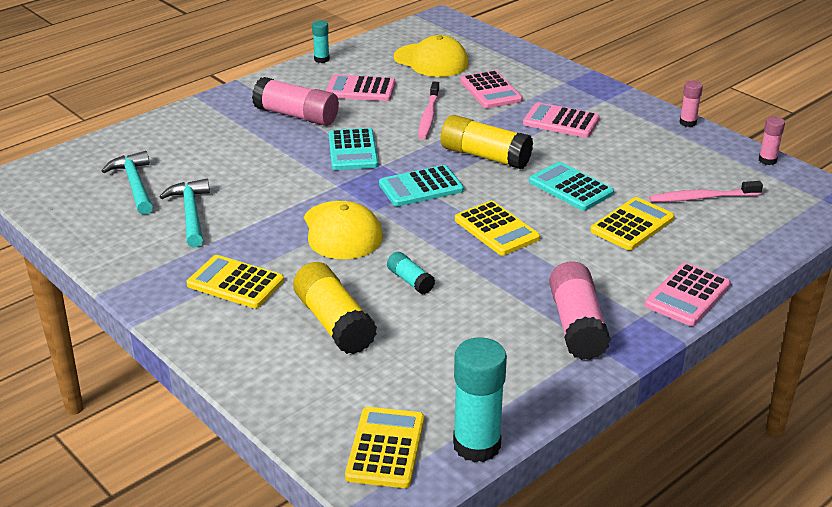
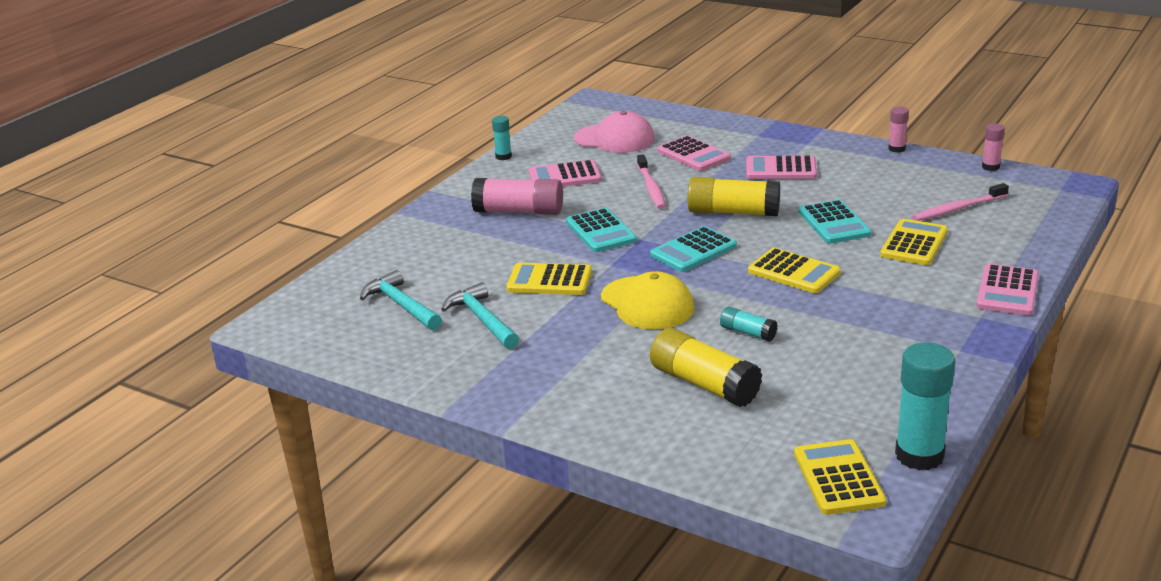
camera: 15 degrees left, 5 degrees down
yellow calculator [187,255,284,308] -> yellow calculator moved to [506,263,592,295]
yellow cap [394,35,469,77] -> pink cap [574,111,655,153]
turquoise calculator [529,162,614,211] -> turquoise calculator turned 135 degrees counterclockwise [799,200,872,244]
pink glue stick [549,261,611,360] -> none

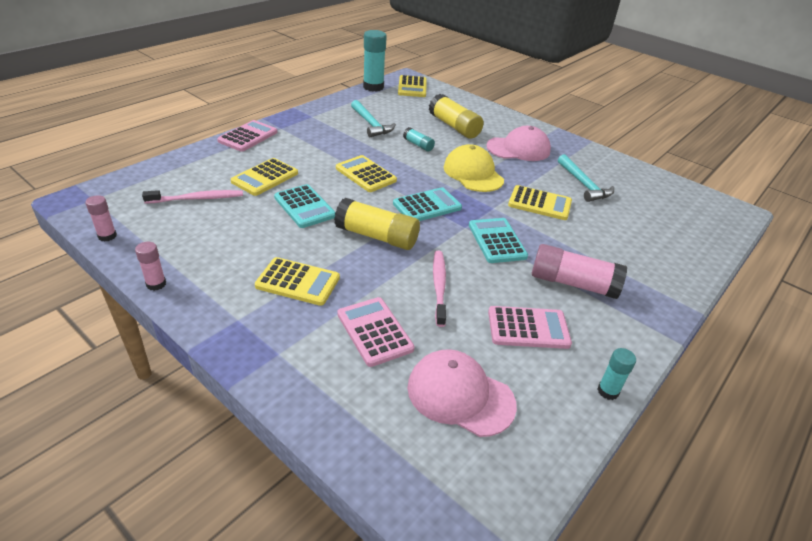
camera: 175 degrees left, 10 degrees up
turquoise hammer [360,270,442,330] -> turquoise hammer moved to [351,100,396,137]
pink calculator [746,155,817,179] -> yellow calculator [255,257,340,306]
turquoise calculator [799,200,872,244] -> turquoise calculator turned 150 degrees clockwise [274,184,335,228]
none -> pink cap [486,126,551,161]

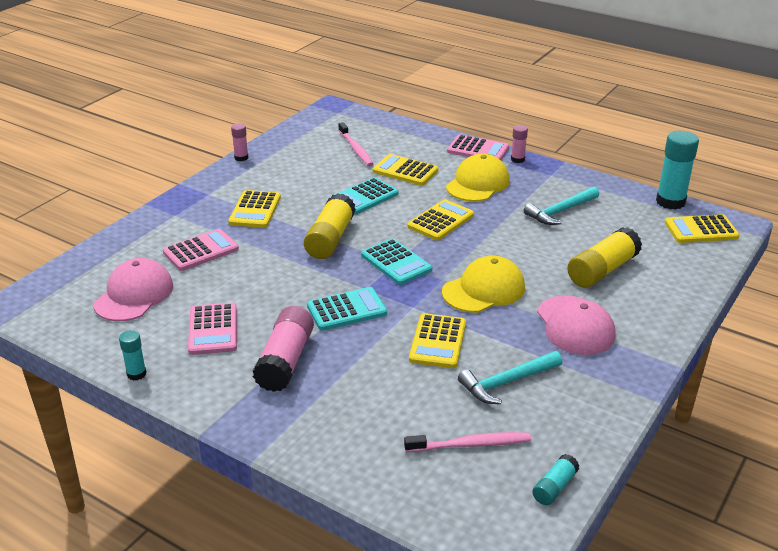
camera: 85 degrees right, 5 degrees down
pink glue stick [85,195,117,242] -> pink glue stick moved to [511,125,528,163]
turquoise glue stick [403,127,435,152] -> turquoise glue stick moved to [532,454,579,505]
pink toothbrush [433,251,446,327] -> pink toothbrush moved to [404,432,531,452]
none -> yellow cap [446,153,510,202]

